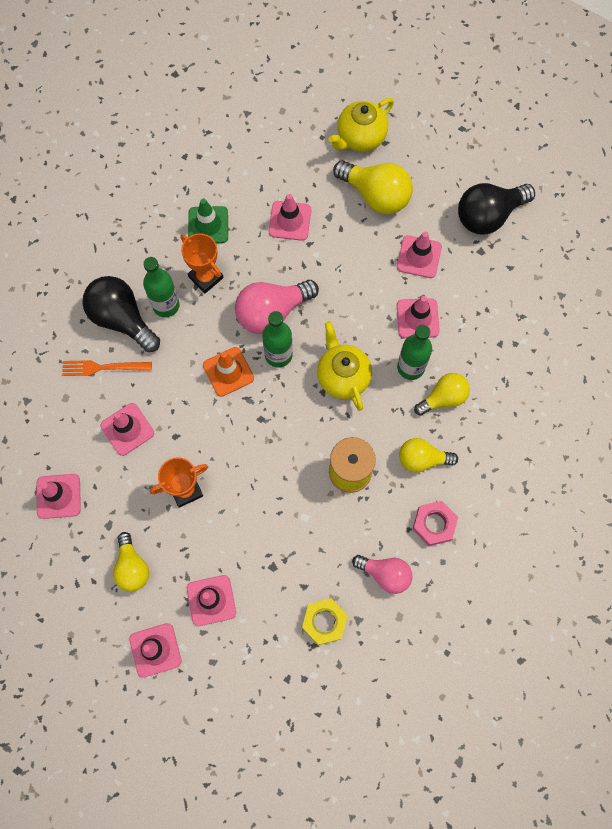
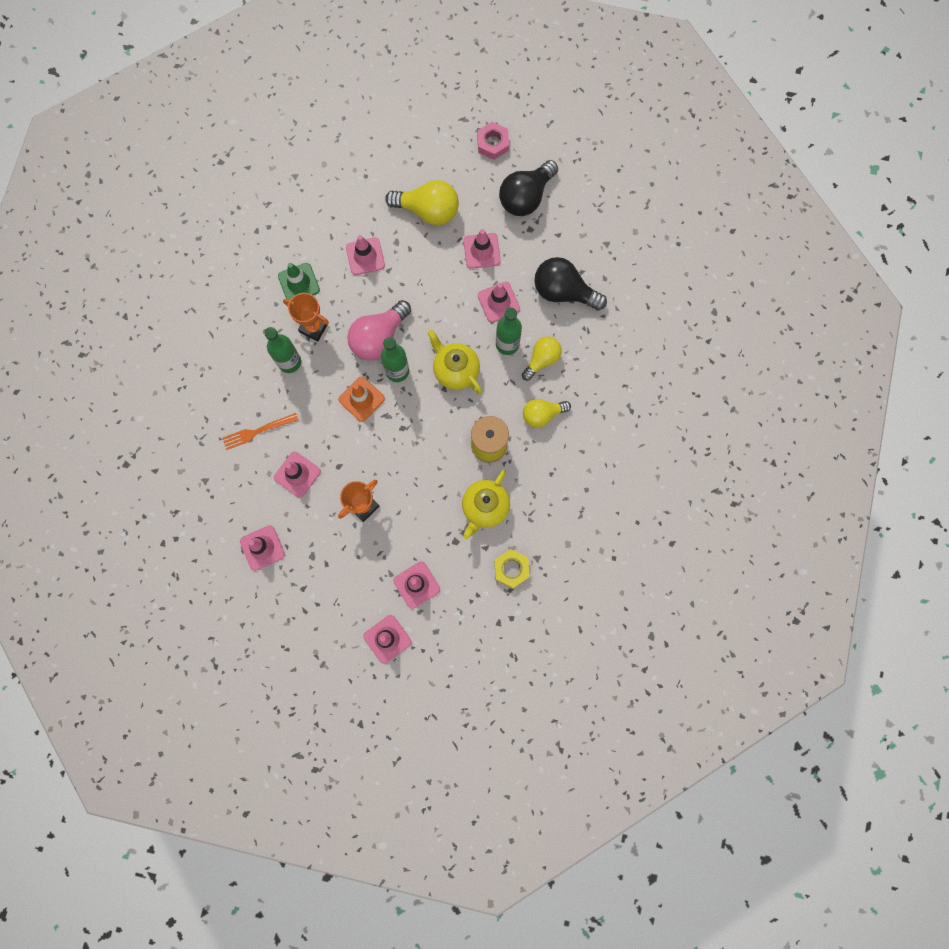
camera: 20 degrees left, 5 degrees up
black light bulb [82,276,160,352] -> black light bulb moved to [534,257,607,310]
yellow light bulb [113,532,149,592] -> none
yellow teapot [328,98,394,152] -> yellow teapot moved to [462,470,510,539]
pink light bulb [352,555,412,594] -> none
pink nut [412,501,458,546] -> pink nut moved to [477,122,509,160]

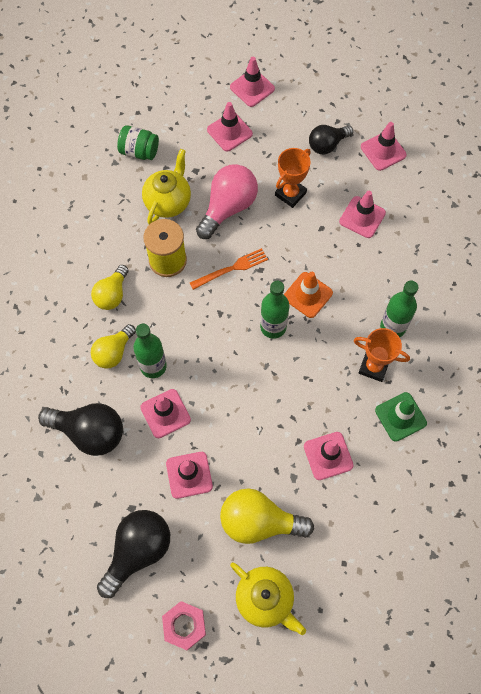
camera: 175 degrees right, 10 degrees down
orange fork [222,413,299,450] -> orange fork moved to [190,248,268,290]
pink light bulb [347,300,411,361] -> pink light bulb moved to [196,164,258,239]
yellow teapot [427,330,482,394] -> yellow teapot moved to [230,562,306,635]
yellow nut [494,549,530,588] -> green jar [117,125,159,160]
yellow light bulb [523,399,571,428] -> yellow light bulb turned 135 degrees clockwise [91,265,129,310]
none -> black light bulb [309,125,353,154]

